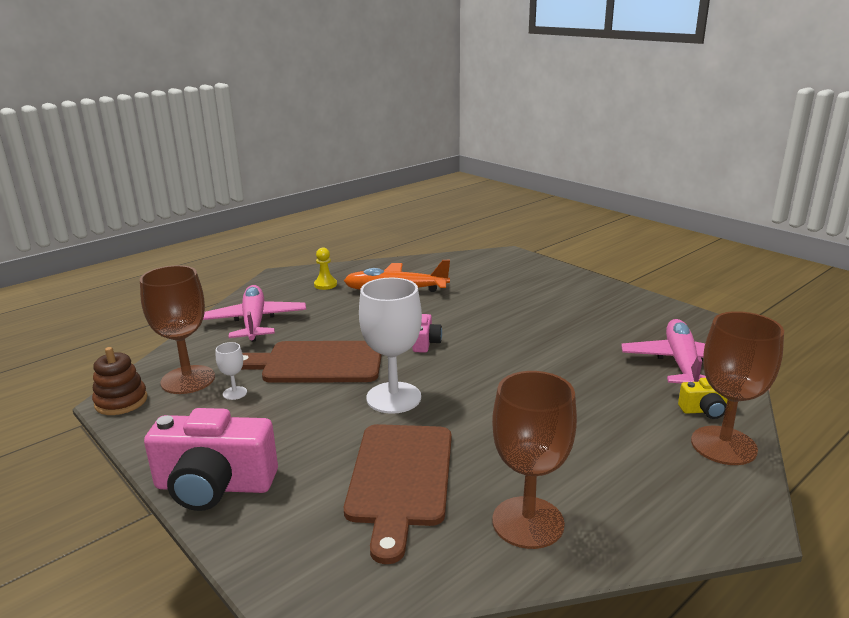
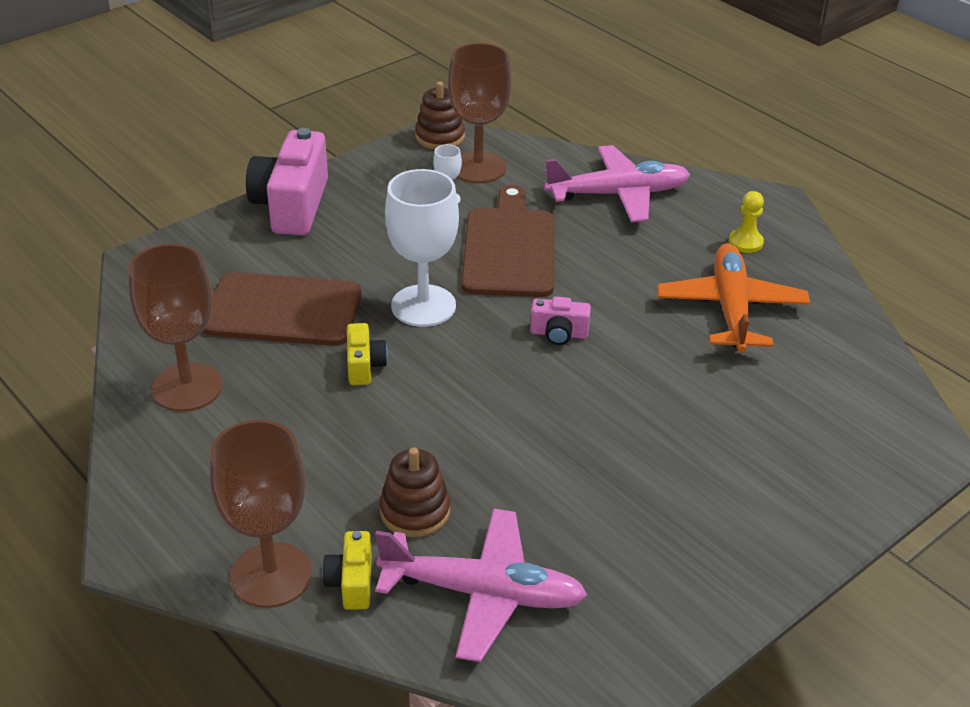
camera: 90 degrees right, 15 degrees up
none -> yellow camera [347,323,388,385]
none -> brown stacking toy [379,447,450,537]

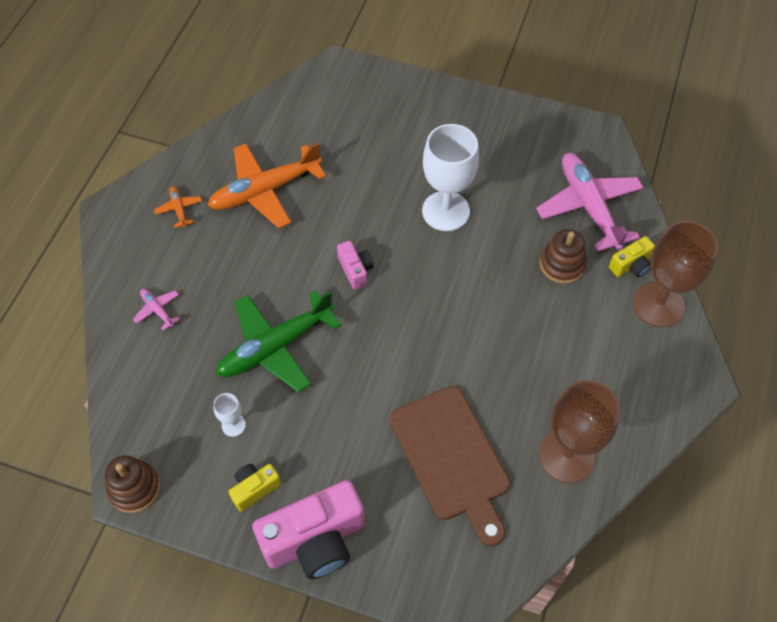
camera: 120 degrees left, 20 degrees up
yellow camera [347,323,388,385] -> yellow camera moved to [229,464,281,511]
white goblet [385,169,459,327] -> white goblet moved to [422,124,479,231]
brown goblet [448,43,512,183] -> none
brown cutting board [461,185,555,297] -> green plane [216,290,342,392]
pink plane [544,145,690,222] -> pink plane [133,289,180,331], size x0.43
yellow pawn [729,191,764,253] -> orange plane [154,186,202,228]

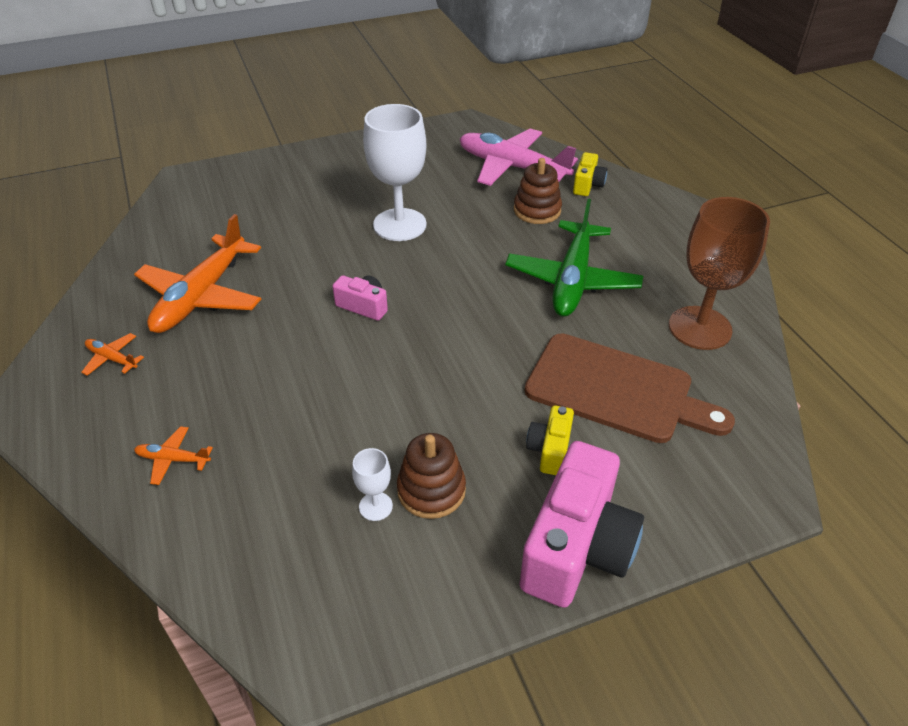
camera: 40 degrees left, 15 degrees down
brown stacking toy [105,455,160,513] -> brown stacking toy moved to [397,433,466,519]
pink plane [133,289,180,331] -> orange plane [134,426,213,485]
green plane [216,290,342,392] -> green plane moved to [505,199,643,317]
yellow camera [229,464,281,511] -> yellow camera moved to [526,405,574,475]
brown goblet [633,221,718,327] -> none

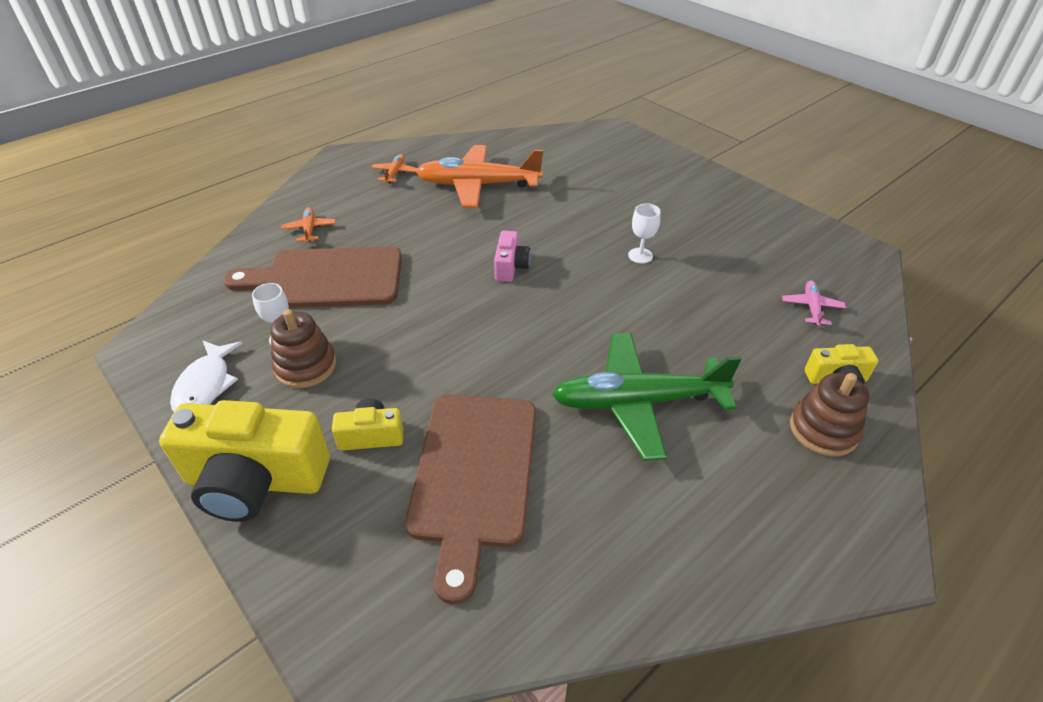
camera: 70 degrees right, 0 degrees up
white goblet [363,104,427,241] -> white goblet [628,203,661,263], size x0.44
pink plane [460,128,578,186] -> pink plane [782,281,846,326], size x0.43
brown stacking toy [514,158,562,224] -> brown stacking toy moved to [790,373,870,456]
pink camera [520,441,644,608] -> yellow camera [159,400,330,522]
brown goblet [669,197,770,350] -> none
none -> white fish [170,341,242,412]
none -> brown cutting board [224,247,402,308]

